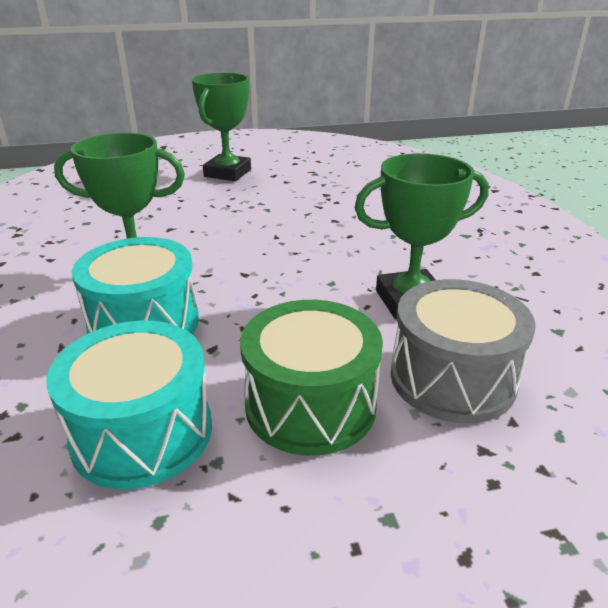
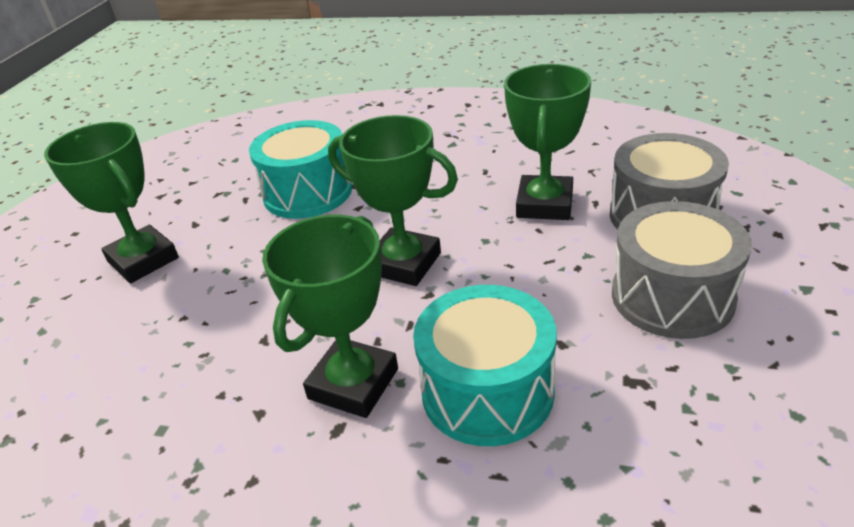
camera: 60 degrees left, 5 degrees up
turquoise drum [47,321,212,490] -> turquoise drum moved to [249,120,352,219]
green drum [240,300,383,456] -> grey drum [612,201,752,339]
none -> green trophy [328,115,458,286]

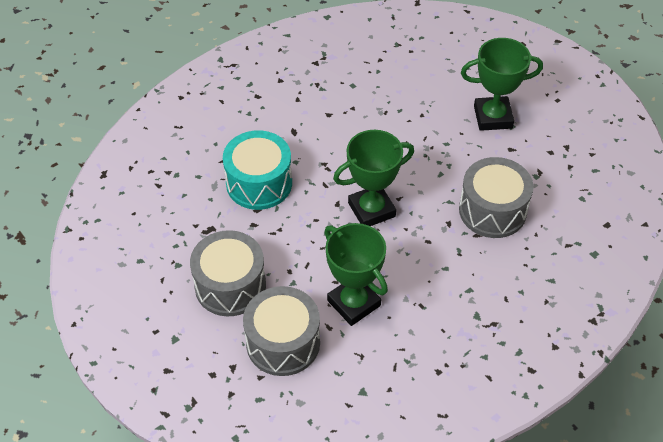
camera: 125 degrees right, 15 degrees up
turquoise drum [249,120,352,219] -> grey drum [459,157,534,238]
green trophy [262,215,398,418] -> none

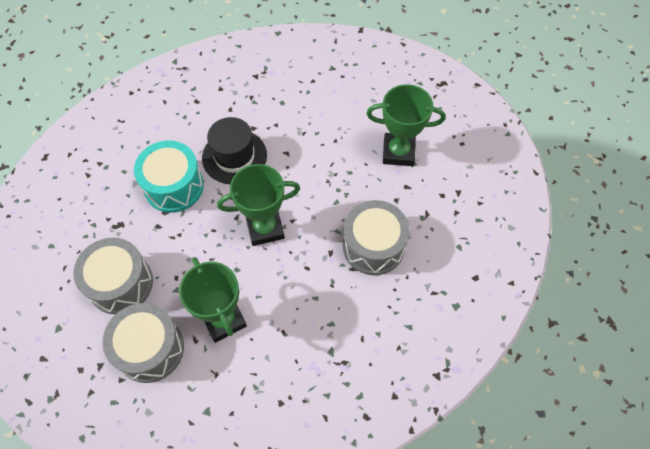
camera: 10 degrees right, 10 degrees up
none -> black hat [202,117,267,184]

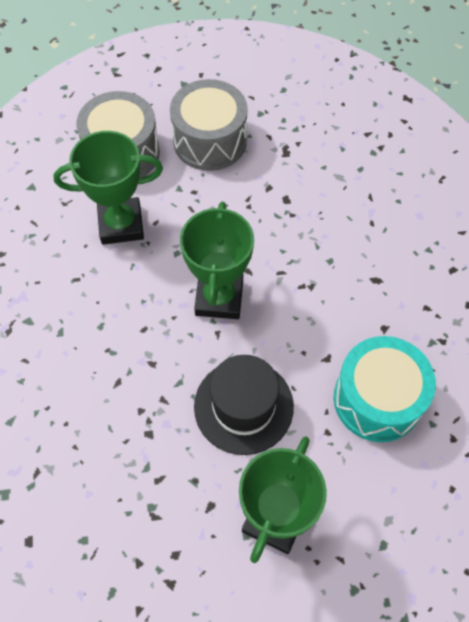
camera: 110 degrees right, 0 degrees up
turquoise drum [134,140,204,213] -> turquoise drum moved to [334,336,436,442]
black hat [202,117,267,184] -> black hat moved to [194,355,294,455]
grey drum [343,200,410,275] -> none

